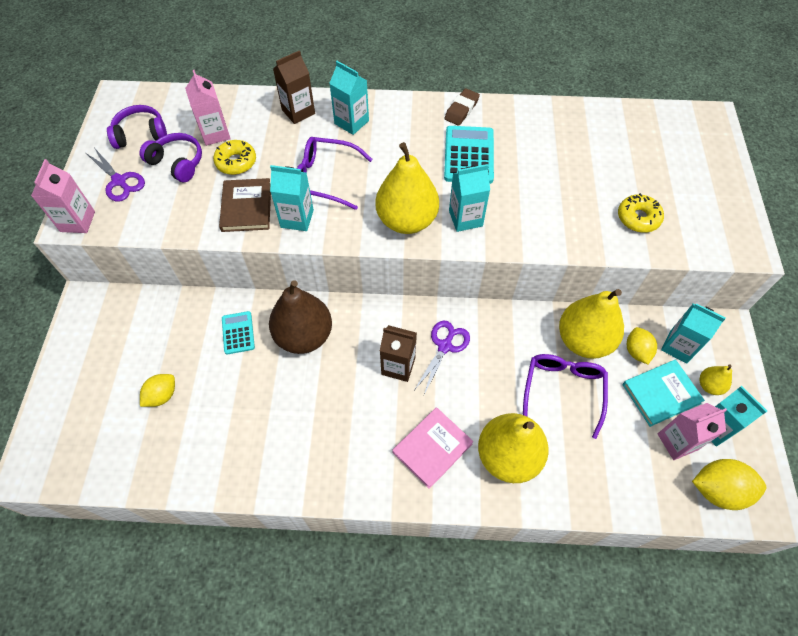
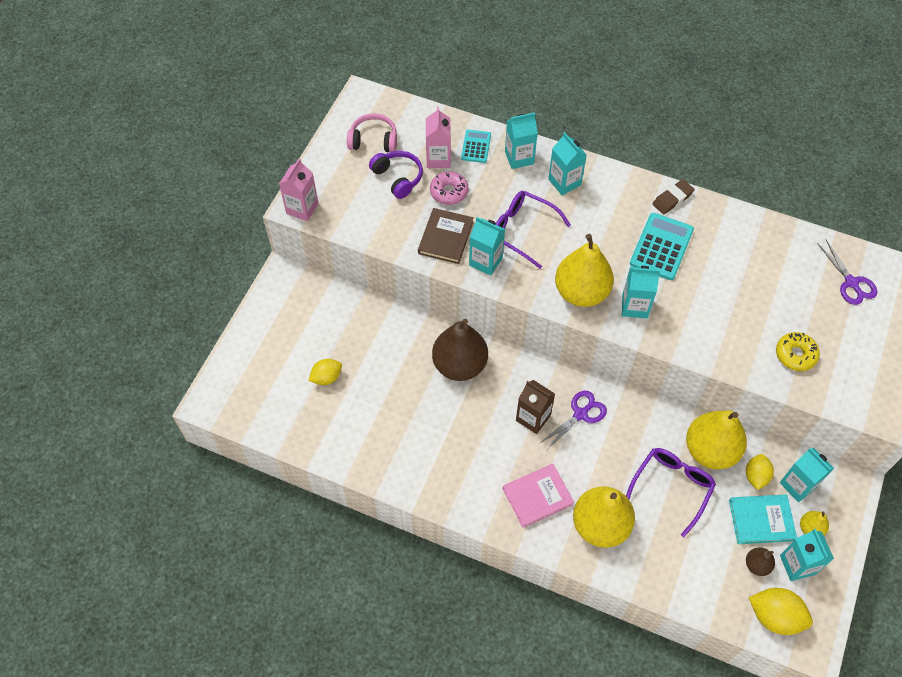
camera: 20 degrees right, 0 degrees up
purple scissors [86,149,145,202] -> purple scissors moved to [817,240,878,305]
purple headphones [107,105,167,149] -> pink headphones [347,113,397,152]
yellow donut [213,140,256,175] -> pink donut [430,171,469,205]
turquoise calculator [222,311,255,354] -> turquoise calculator moved to [461,130,491,163]
brown carton [273,50,315,124] -> turquoise carton [505,112,538,169]
pink carton [658,403,727,460] -> brown pear [746,548,775,576]

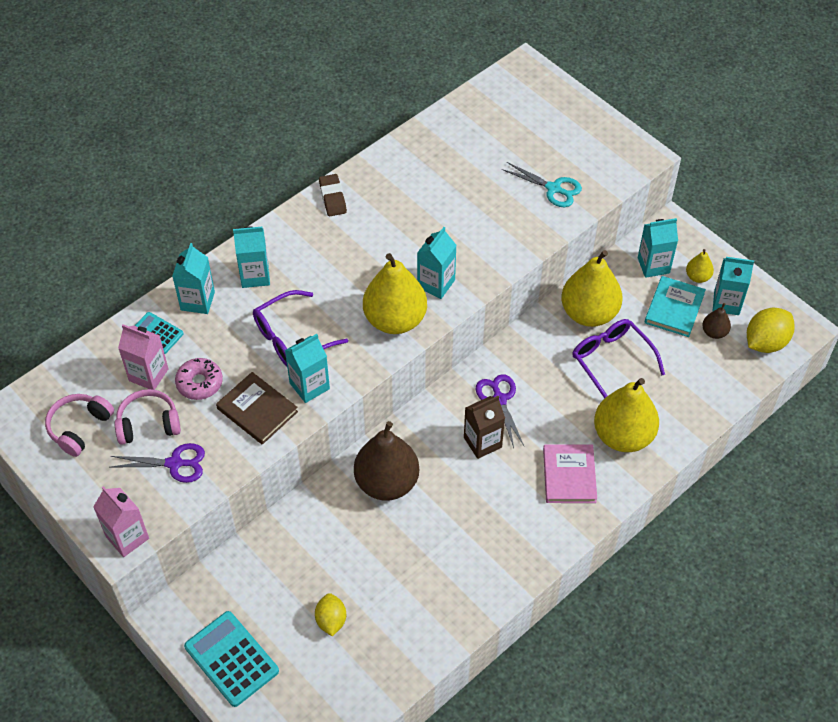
camera: 65 degrees left, 5 degrees down
purple headphones [369,151,423,199] -> pink headphones [115,389,181,445]
turquoise calculator [630,213,694,280] -> turquoise calculator moved to [184,611,279,707]
yellow lemon [746,454,774,490] -> none
yellow donut [776,332,820,371] -> turquoise scissors [502,162,582,207]
purple scissors [817,240,878,305] -> purple scissors moved to [111,443,205,483]

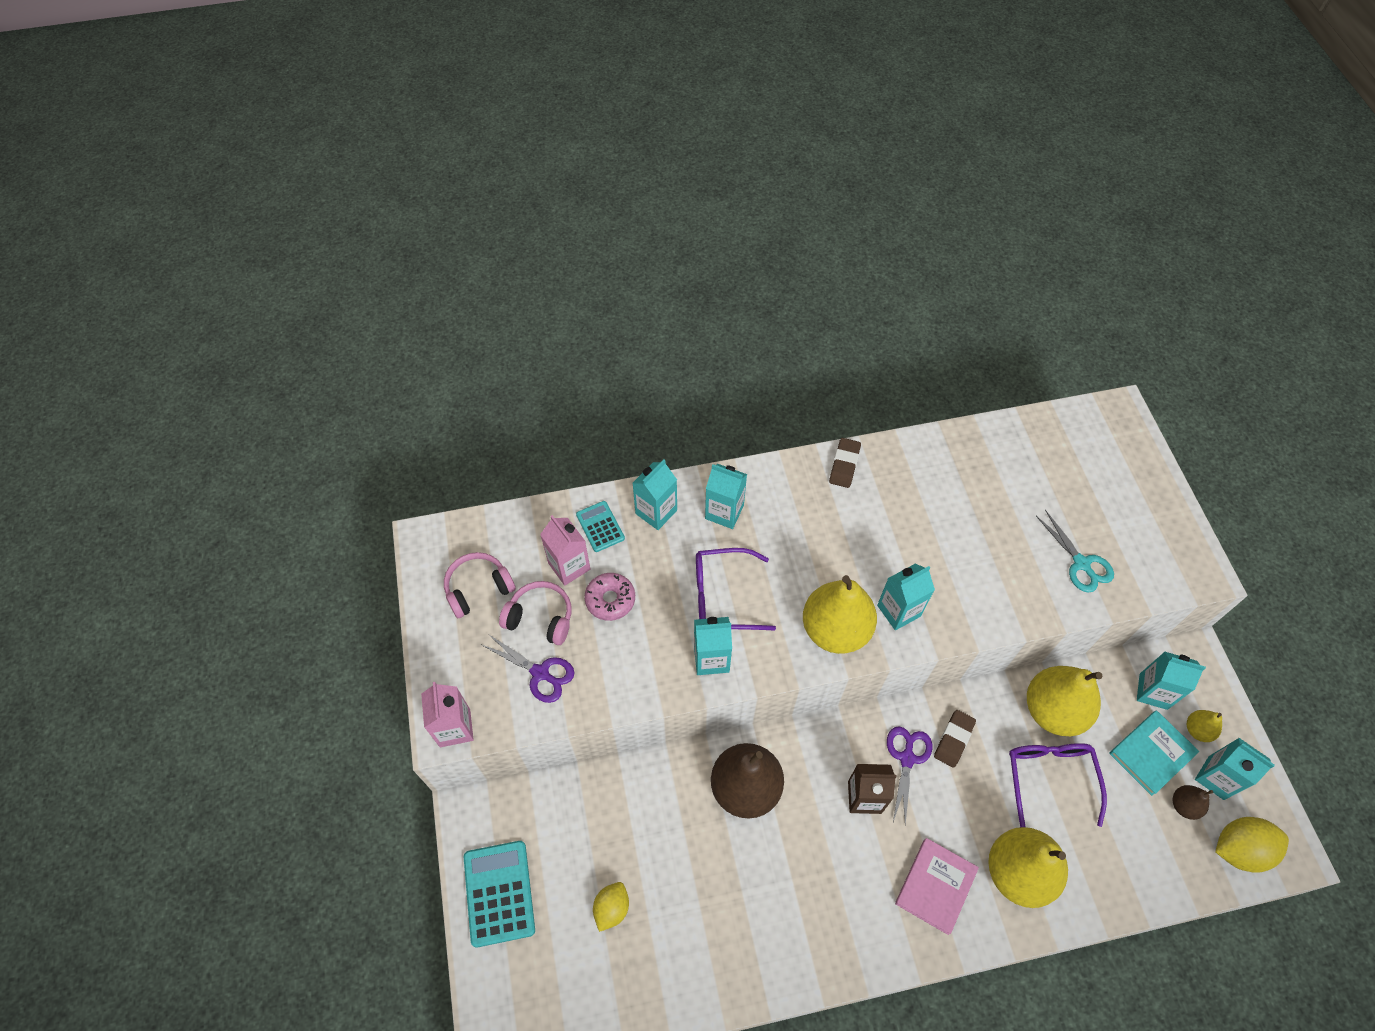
camera: 30 degrees right, 5 degrees up
brown book [216,372,298,445] -> none
none -> brown eraser [934,710,976,768]

